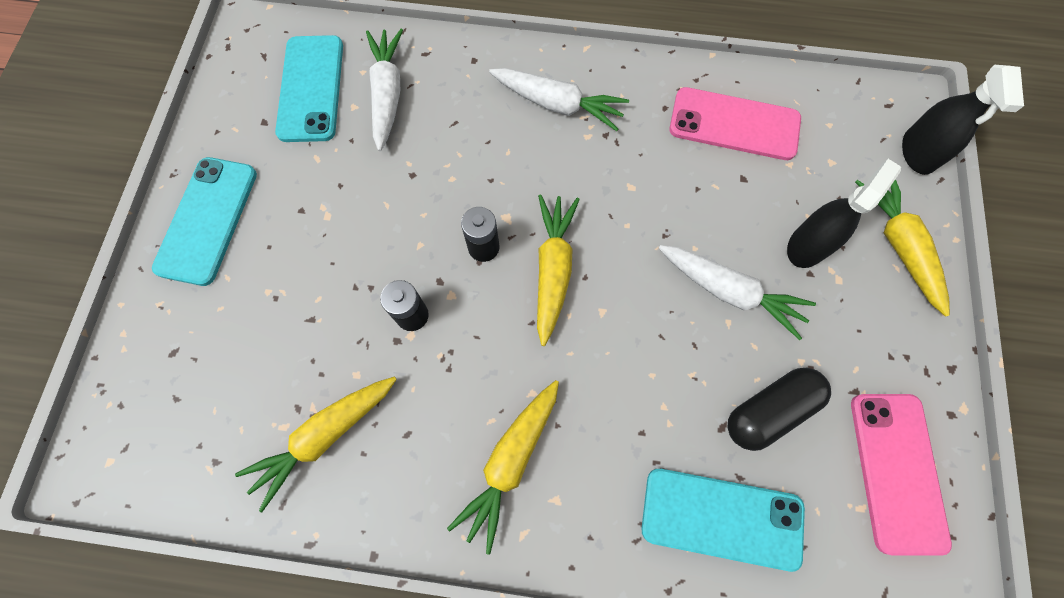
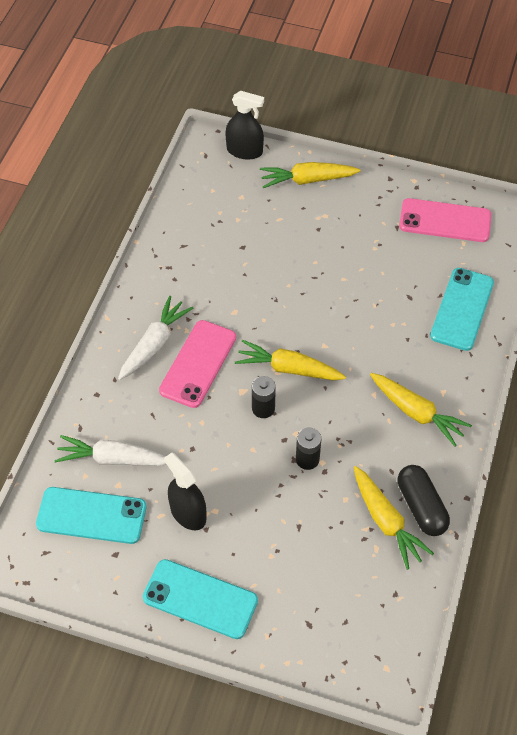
camera: 80 degrees left, 15 degrees down
white carrot [659,245,816,340] -> none
pink phone [670,87,801,160] -> pink phone moved to [159,320,236,408]
black capsule [727,368,831,451] -> black capsule moved to [398,465,450,536]
black spray bottle [787,159,901,268] -> black spray bottle moved to [164,453,206,530]

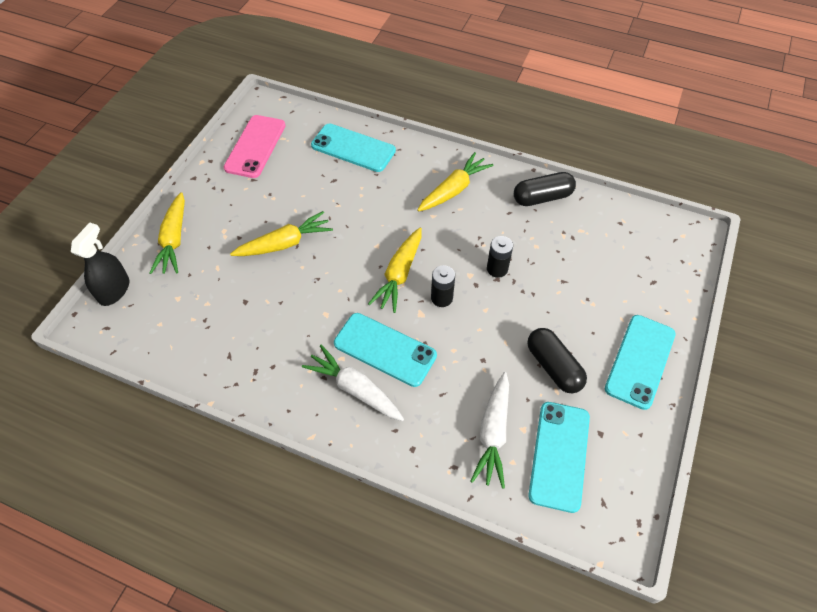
camera: 85 degrees left, 0 degrees up
pink phone [159,320,236,408] -> turquoise phone [334,313,437,387]
black spray bottle [164,453,206,530] -> black capsule [528,328,587,393]
yellow carrot [354,466,434,570] -> yellow carrot moved to [230,211,333,256]

